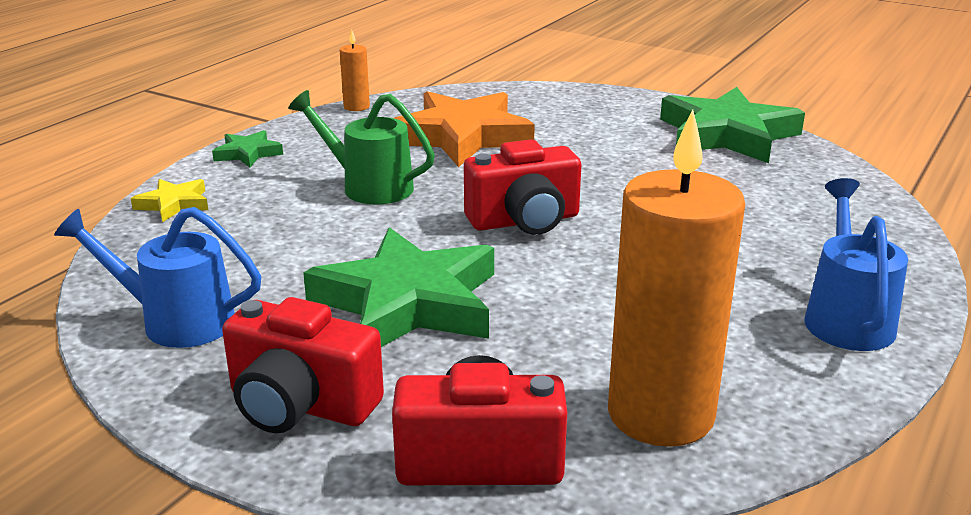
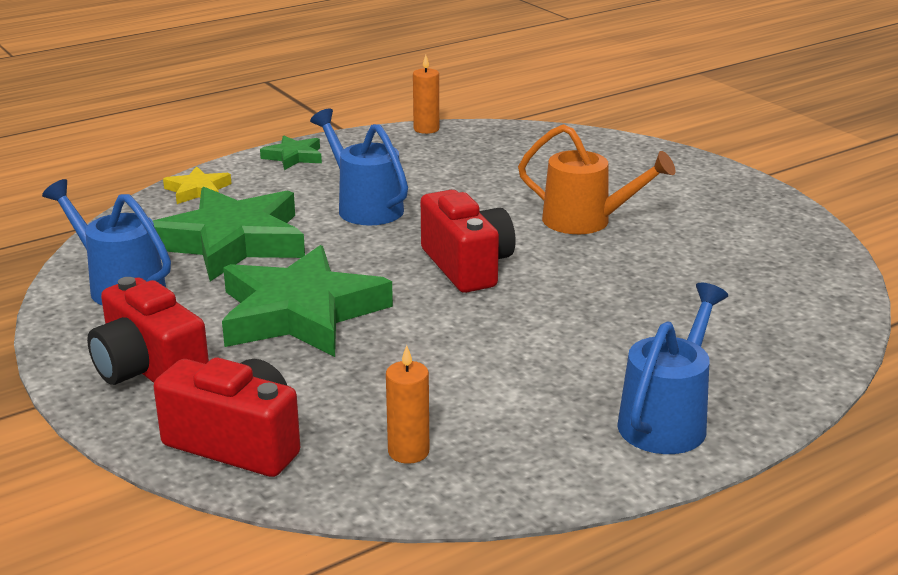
camera: 25 degrees right, 0 degrees up
green watering can [288,90,435,205] -> blue watering can [310,109,408,225]
orange star [394,91,535,167] -> none
red camera [464,139,581,235] -> red camera turned 120 degrees counterclockwise [421,190,516,293]
orange candle [608,110,745,447] -> orange candle [386,345,429,464], size x0.43
green star [660,87,805,163] -> green star moved to [153,187,305,281]
none -> orange watering can [518,124,675,234]

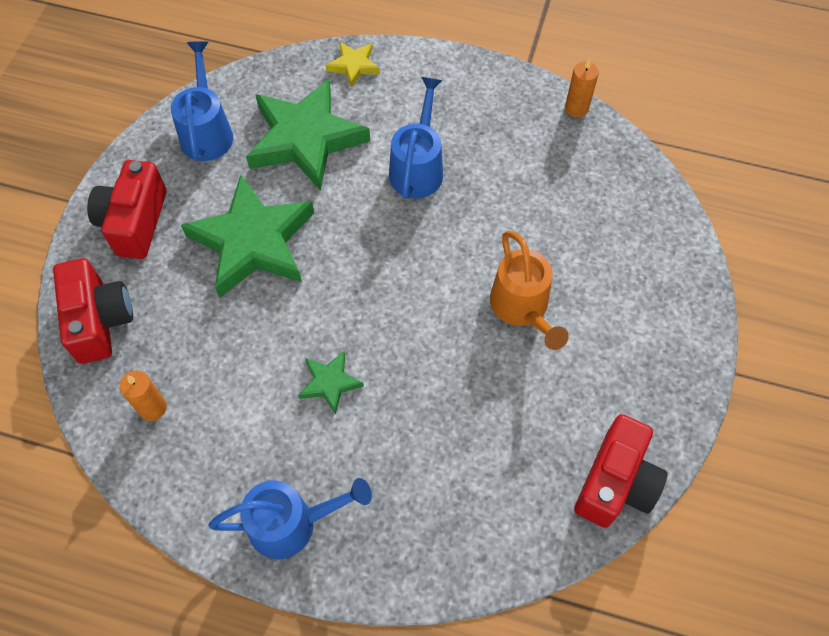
camera: 50 degrees right, 35 degrees up
green star [260,135,322,170] -> green star moved to [298,351,364,415]
red camera [421,190,516,293] -> red camera moved to [574,414,667,528]

